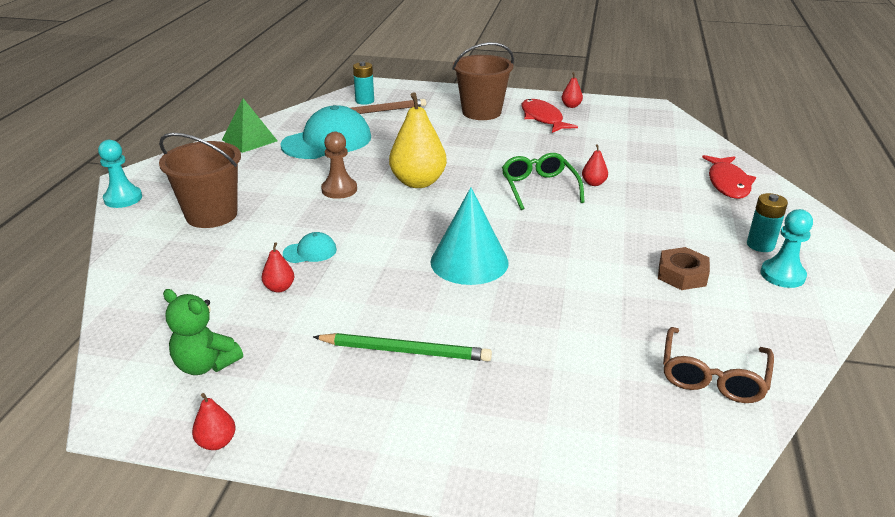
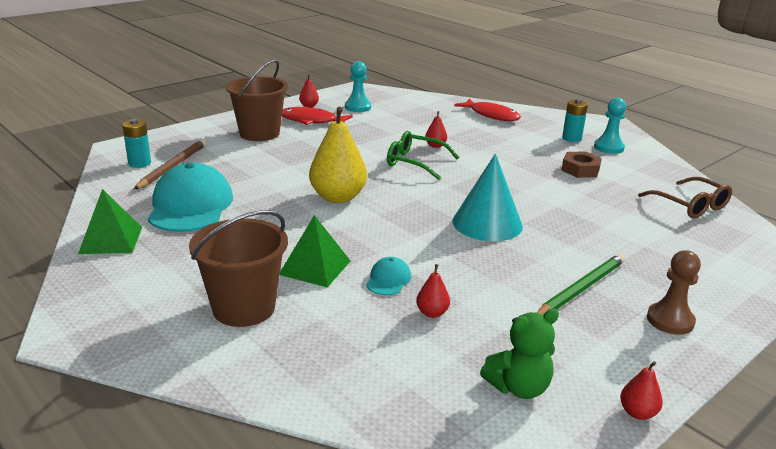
camera: 55 degrees left, 5 degrees down
turquoise pawn [98,140,142,208] -> turquoise pawn moved to [345,61,371,112]
brown pawn [321,132,357,199] -> brown pawn moved to [647,250,701,335]
none -> green pyramid [280,215,350,288]

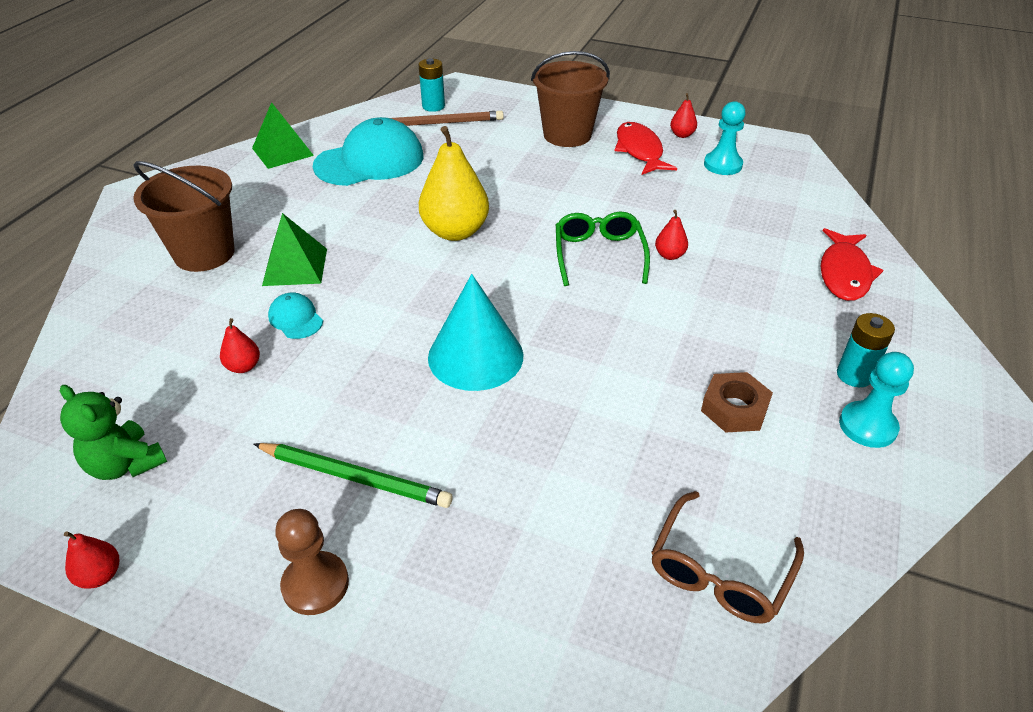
camera: 65 degrees right, 15 degrees up
turquoise cap [366,257,411,295] -> turquoise cap turned 120 degrees counterclockwise [268,293,323,339]

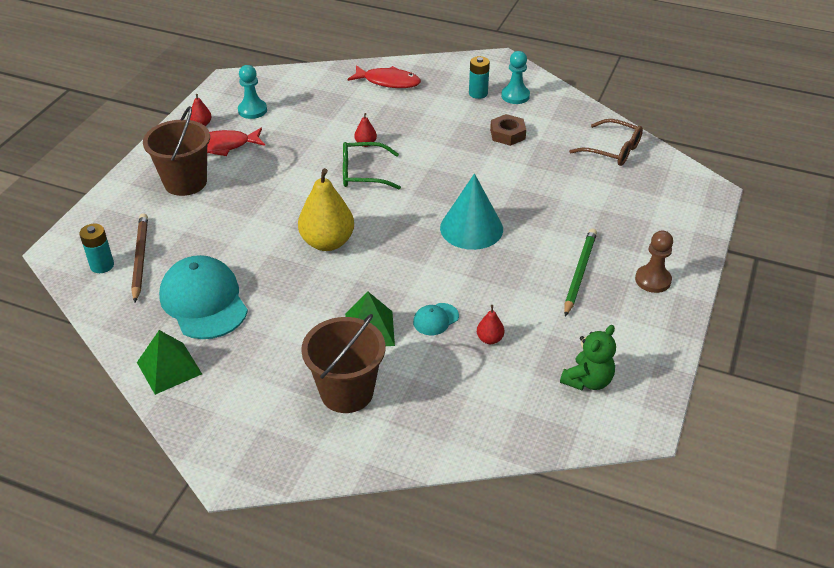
camera: 90 degrees left, 0 degrees up
red pear [64,531,119,589] -> none

